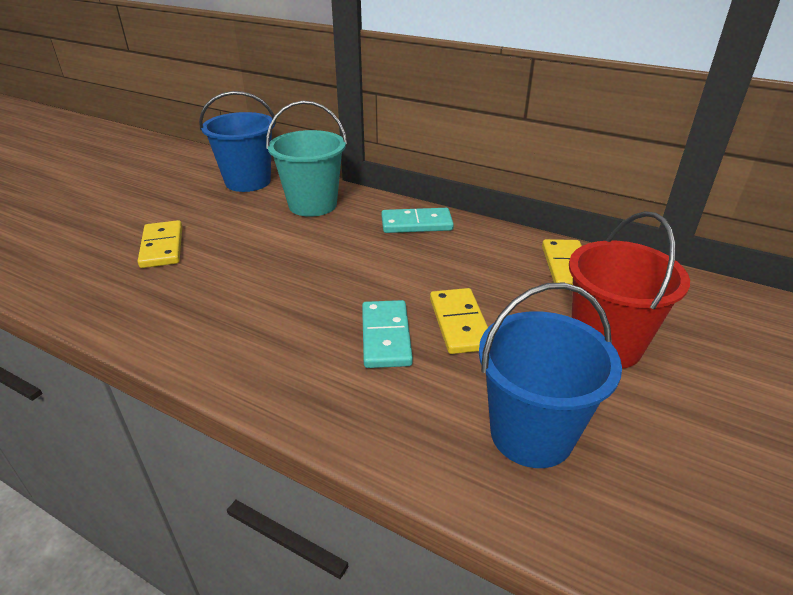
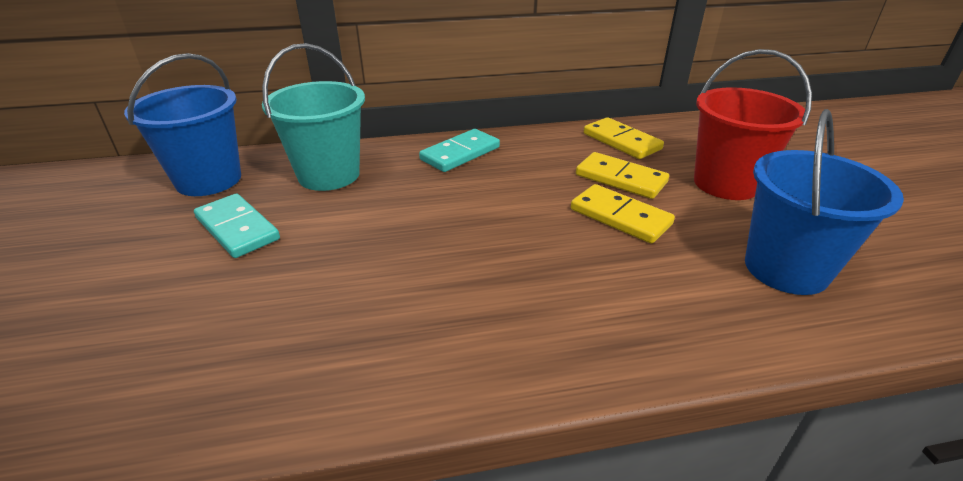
camera: 40 degrees left, 0 degrees up
yellow domino [138,220,182,268] -> yellow domino moved to [576,152,669,199]
turquoise domino [362,300,413,368] -> turquoise domino moved to [194,194,280,258]

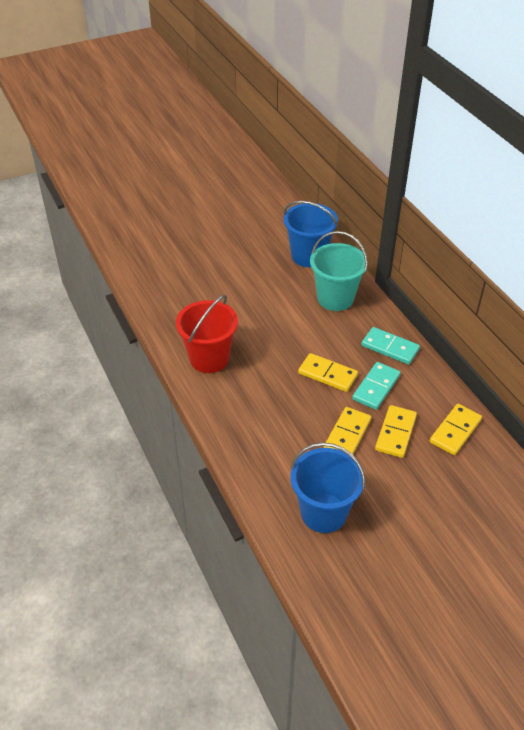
camera: 75 degrees right, 10 degrees up
turquoise domino [194,194,280,258] -> turquoise domino moved to [352,362,400,410]
red bucket [694,49,812,200] -> red bucket moved to [176,295,238,373]
none -> yellow domino [298,353,358,392]

